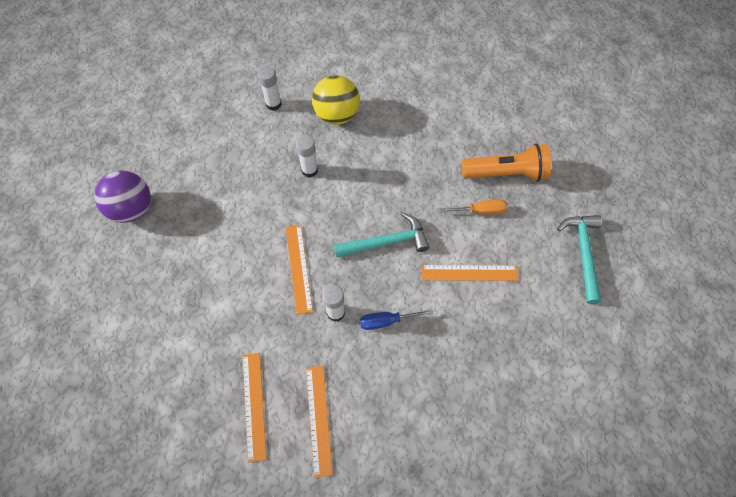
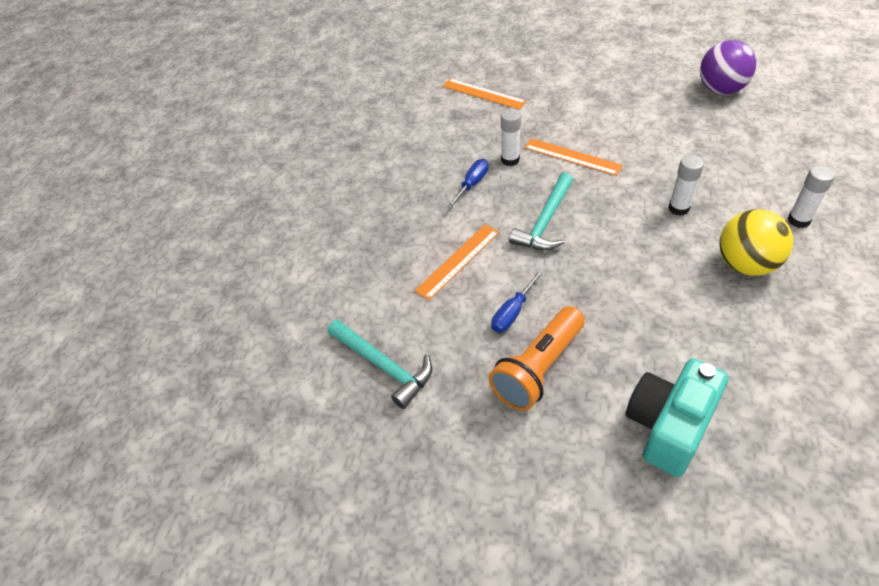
camera: 135 degrees right, 15 degrees down
orange ruler [306,366,333,478] -> none
orange screwdriver [440,199,508,215] -> blue screwdriver [491,270,544,333]
none -> turquoise camera [626,358,728,477]

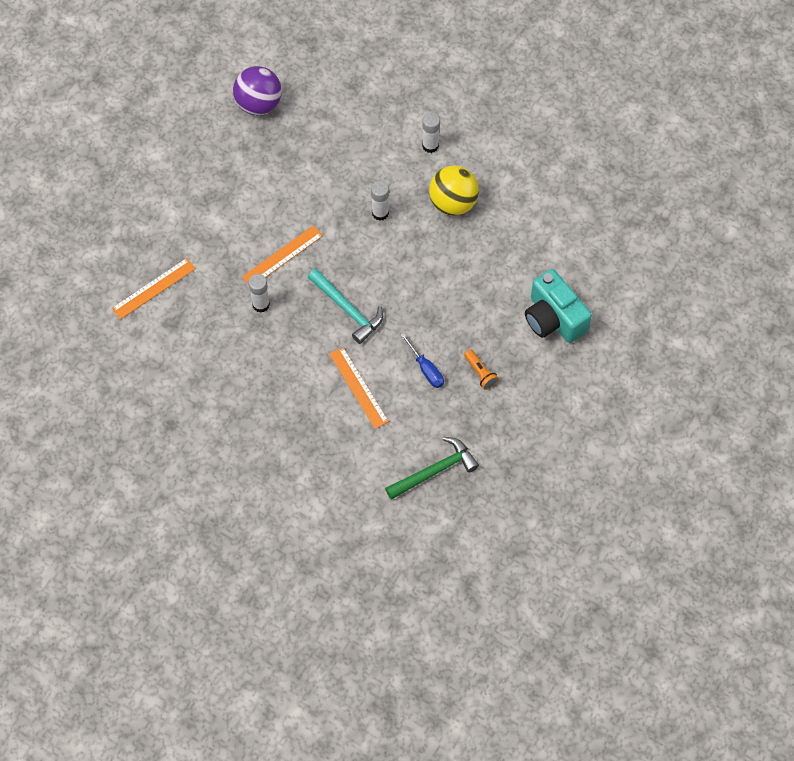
camera: 75 degrees left, 15 degrees up
turquoise hammer [327,319,432,409] -> green hammer [385,437,479,500]
blue screwdriver [447,159,489,209] -> none
orange flashlight [488,306,585,411] -> orange flashlight [464,349,499,390], size x0.50

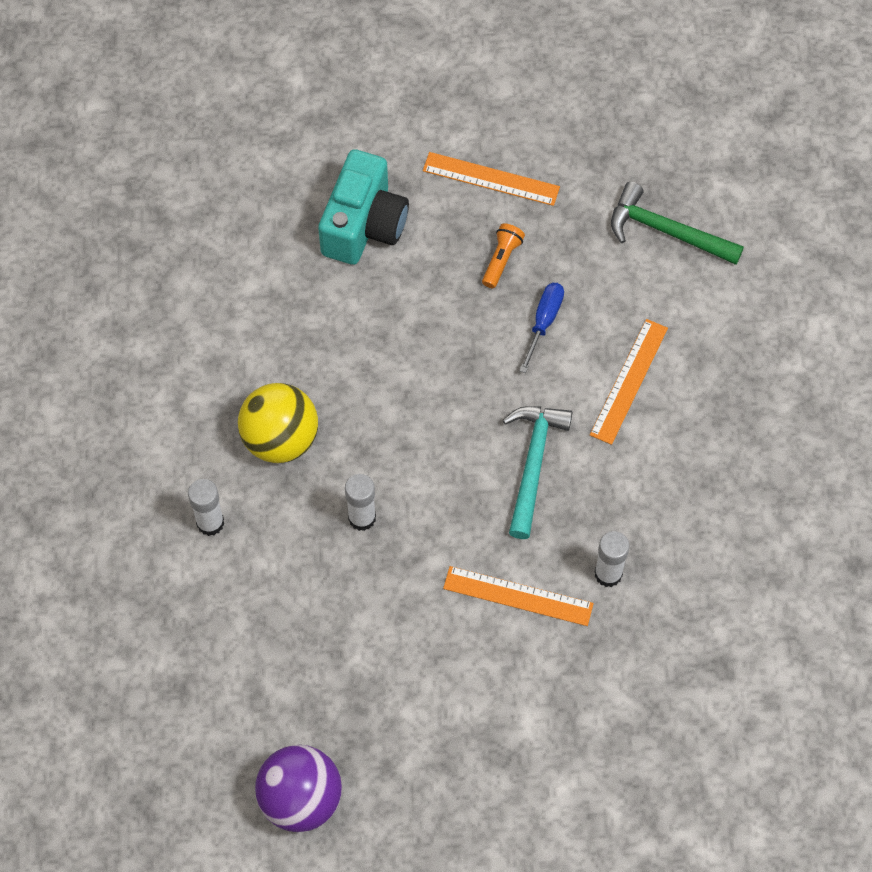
camera: 125 degrees left, 0 degrees up
orange ruler [112,258,196,319] -> orange ruler moved to [423,152,560,206]

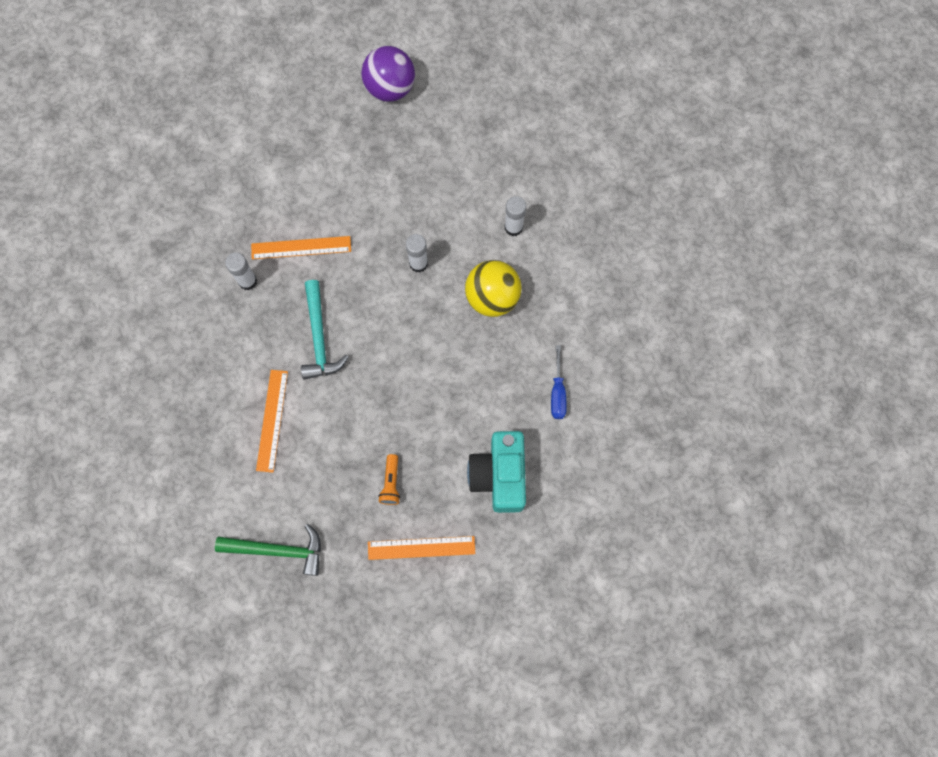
camera: 160 degrees right, 10 degrees up
blue screwdriver [519,283,564,373] -> blue screwdriver moved to [551,345,567,419]

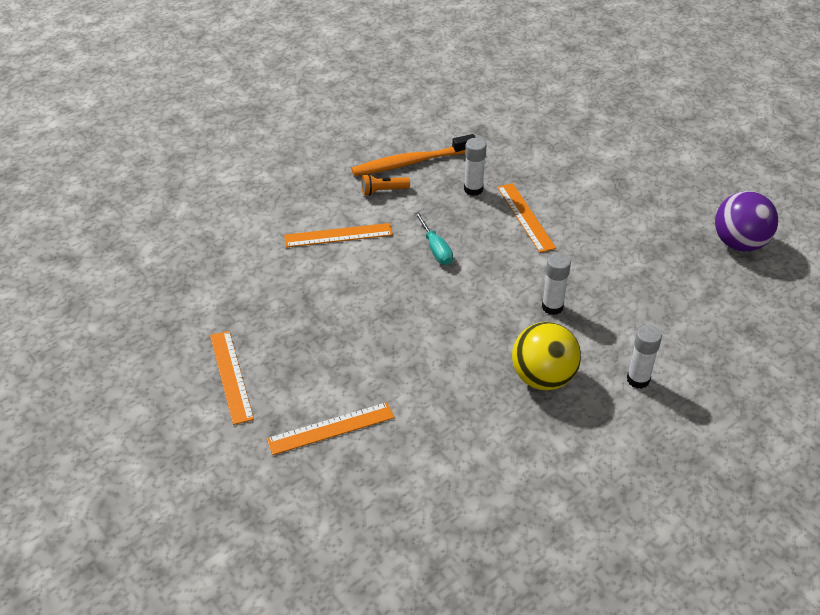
camera: 75 degrees right, 30 degrees down
green hammer [215,524,321,576] -> none
turquoise hammer [301,280,348,380] -> turquoise screwdriver [414,212,453,265]
orange flashlight [378,454,400,505] -> orange flashlight moved to [362,174,410,196]
turquoise camera [467,431,526,513] -> orange ruler [267,402,395,455]
blue screwdriver [551,345,567,419] -> none
none -> orange toothbrush [351,134,476,176]

